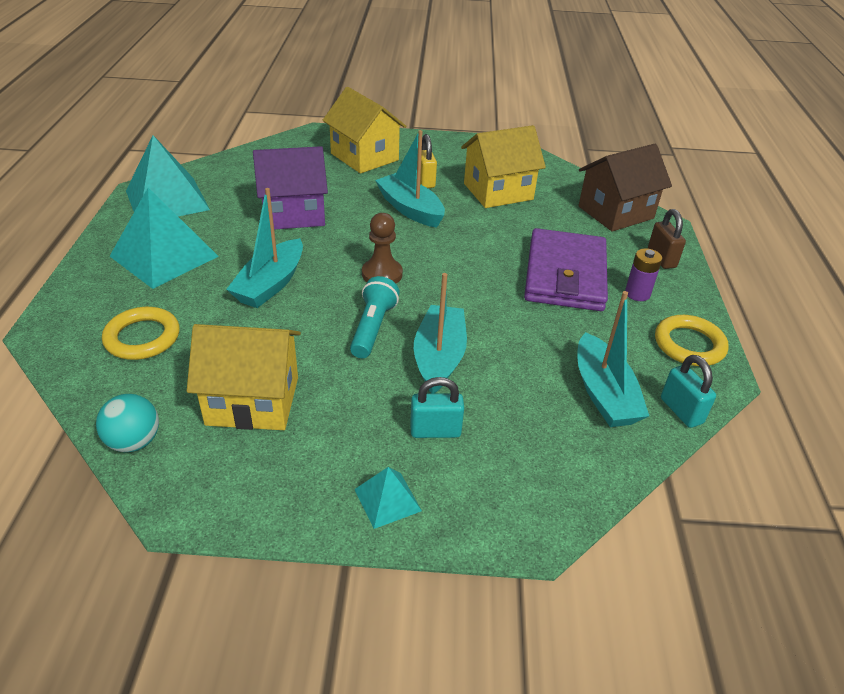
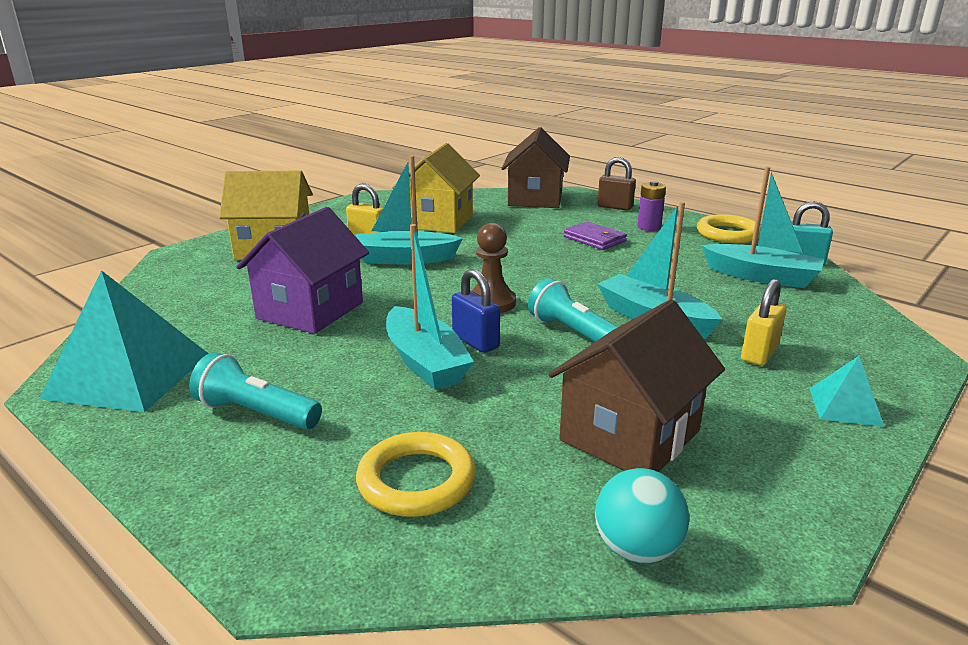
camera: 50 degrees left, 15 degrees down
turquoise pyramid [110,188,219,289] -> turquoise flashlight [189,352,322,430]
yellow house [187,324,301,430] -> brown house [548,299,725,472]
turquoise padlock [410,377,464,438] -> yellow padlock [741,279,787,366]
purple wallet [524,228,608,311] -> purple wallet [564,222,627,250], size x0.49
none -> blue padlock [452,269,500,353]

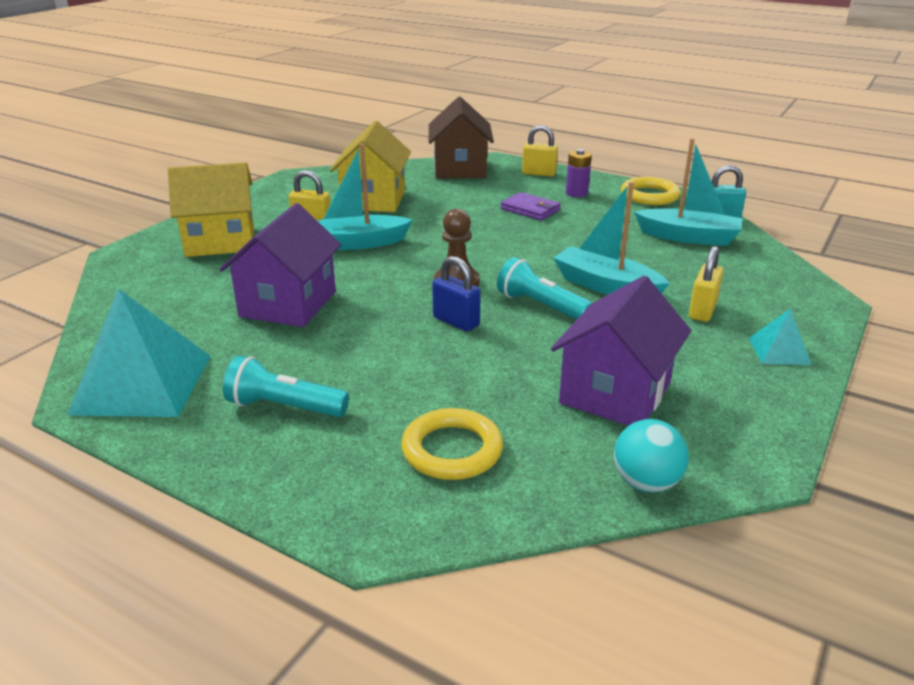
camera: 10 degrees left, 5 degrees up
turquoise boat [386,224,474,390] -> none
brown house [548,299,725,472] -> purple house [551,276,691,426]
brown padlock [597,157,636,211] -> yellow padlock [522,125,558,177]

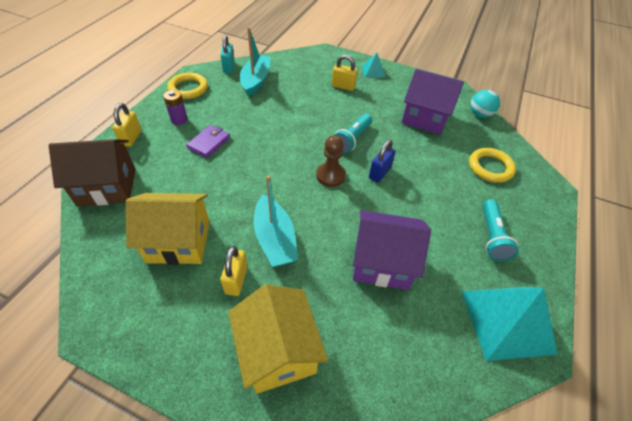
camera: 100 degrees left, 20 degrees up
turquoise boat [553,182,670,295] -> none

